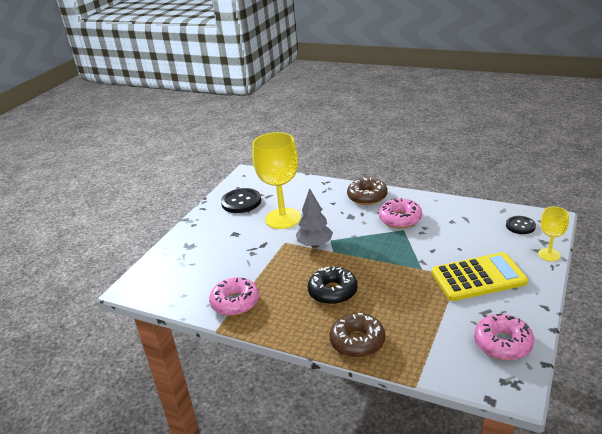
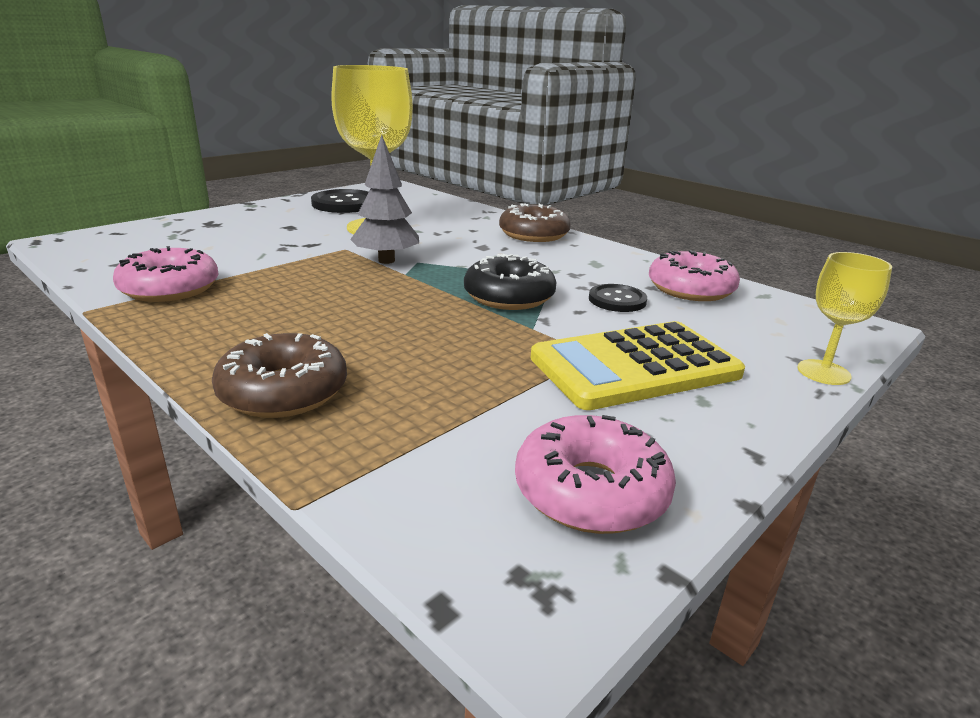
camera: 15 degrees right, 5 degrees down
black donut [308,267,358,305] -> black donut moved to [464,254,556,310]
pink donut [379,198,422,228] -> pink donut moved to [649,250,740,301]
yellow calculator [432,252,528,301] -> yellow calculator turned 150 degrees clockwise [531,321,745,410]
black button [506,216,536,234] -> black button moved to [589,284,647,312]

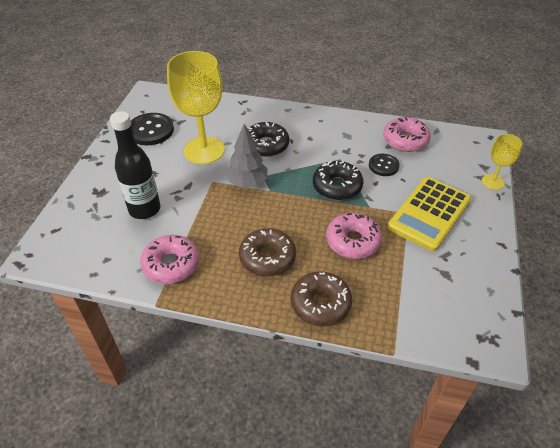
camera: 30 degrees left, 20 degrees up
brown donut [499,203,571,242] -> brown donut moved to [239,228,296,277]
pink donut [515,415,676,534] -> pink donut moved to [326,213,382,259]
none -> black bottle [110,111,160,219]
none -> black donut [248,122,289,157]

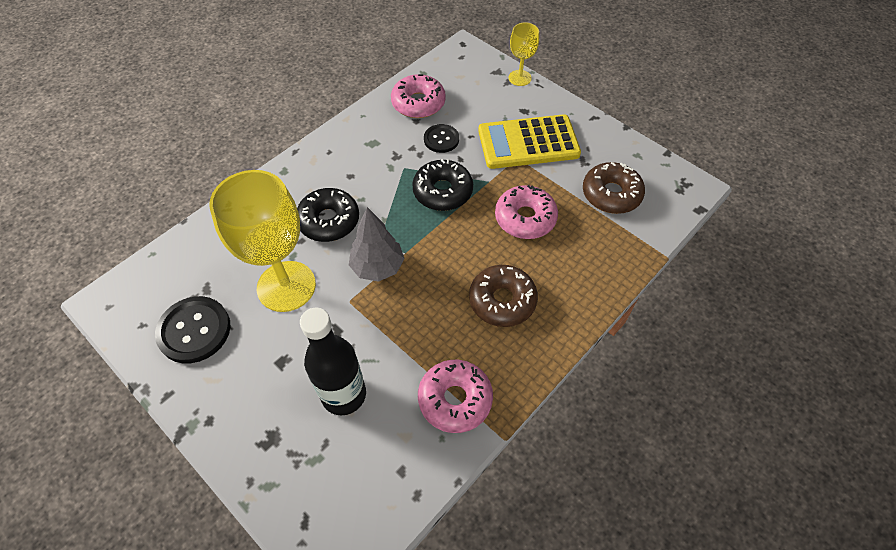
camera: 60 degrees left, 10 degrees up
brown donut [291,271,352,326] -> brown donut moved to [583,162,645,214]
yellow calculator [388,177,471,251] -> yellow calculator turned 105 degrees clockwise [478,114,581,169]

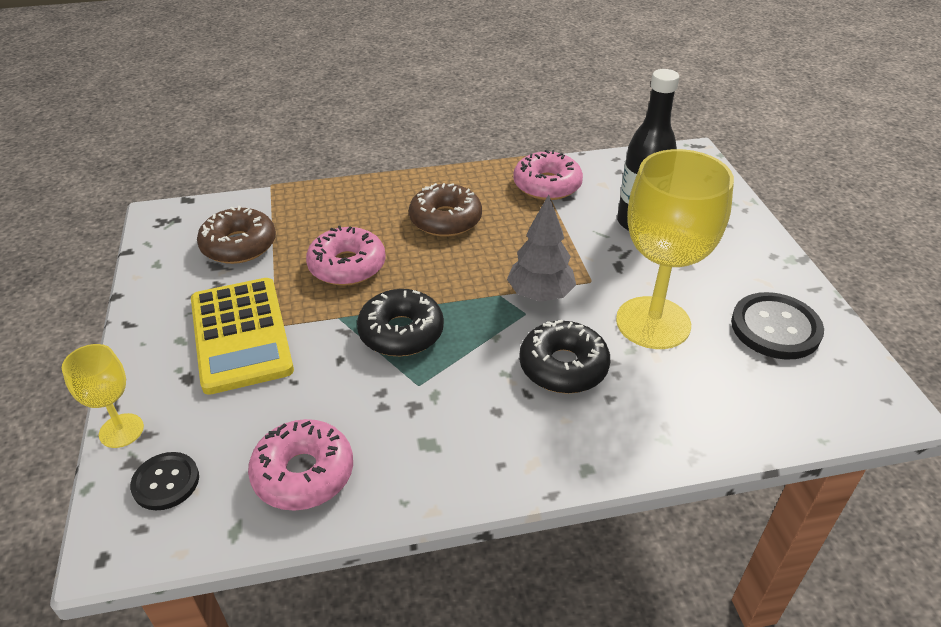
camera: 145 degrees left, 15 degrees down
black button [424,124,459,153] -> black button moved to [130,452,199,510]
yellow calculator [478,114,581,169] -> yellow calculator turned 45 degrees clockwise [191,278,294,395]

